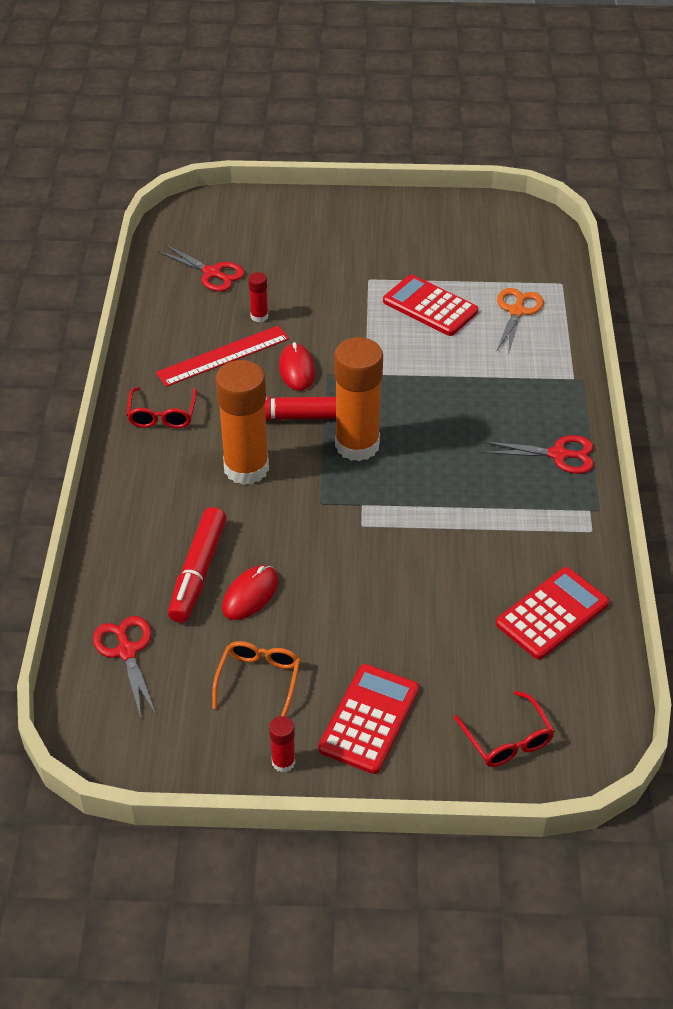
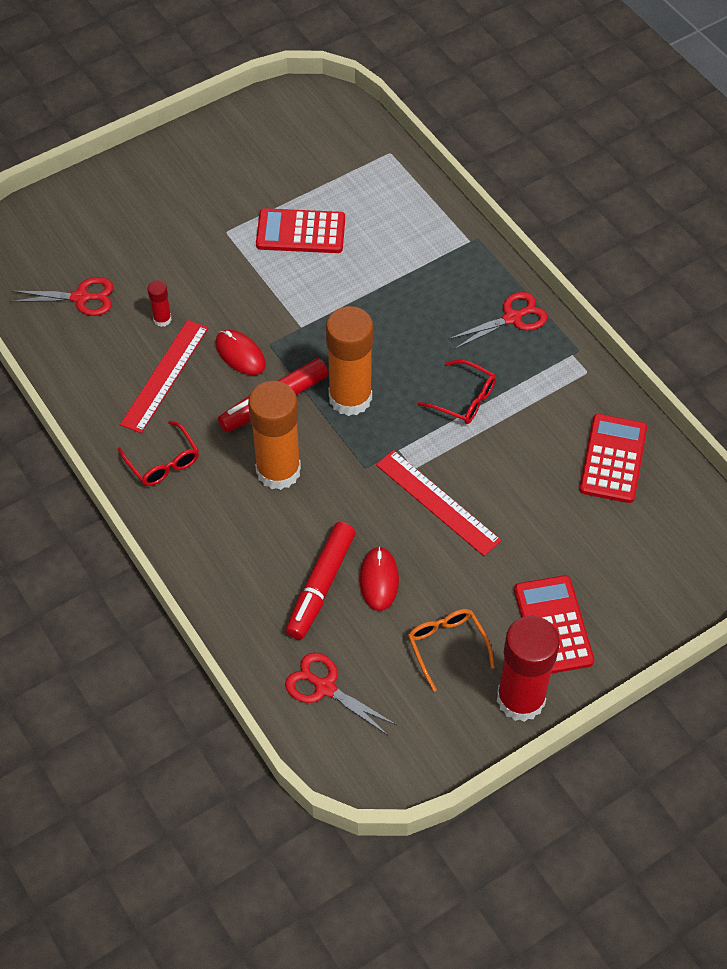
camera: 35 degrees left, 10 degrees up
red marker [168,507,226,623] -> red marker turned 45 degrees clockwise [286,522,356,640]
red glue stick [269,716,295,772] -> red glue stick [497,616,560,722], size x2.30
red glasses [454,691,555,767] -> red glasses moved to [418,360,496,424]
orange scissors [496,288,544,355] -> none
none -> red ruler [376,450,501,556]

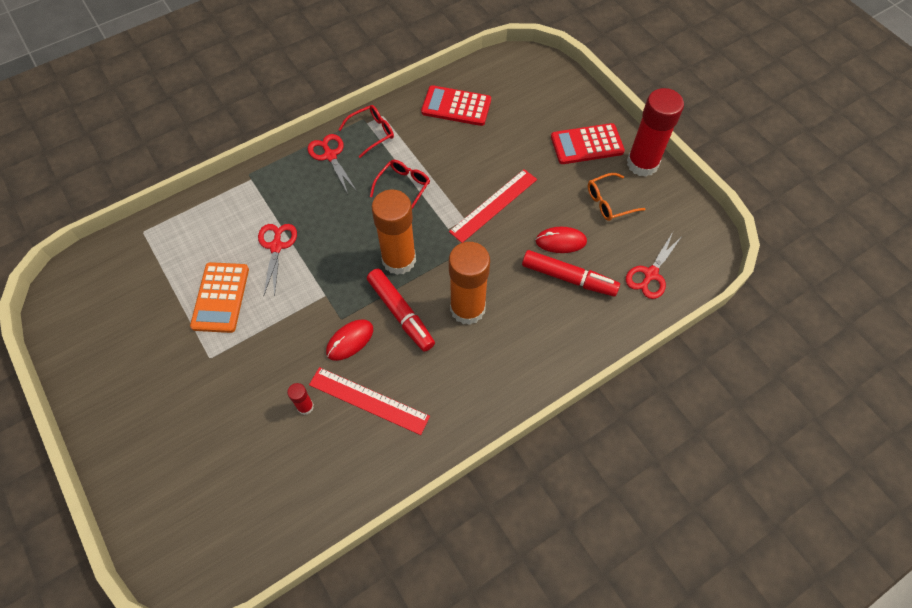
camera: 90 degrees left, 5 degrees up
red scissors [10,277,114,316] -> red scissors moved to [258,224,297,297]
red glasses [118,421,199,486] -> red glasses moved to [338,105,394,158]
red calculator [256,208,345,253] -> orange calculator [190,262,249,333]

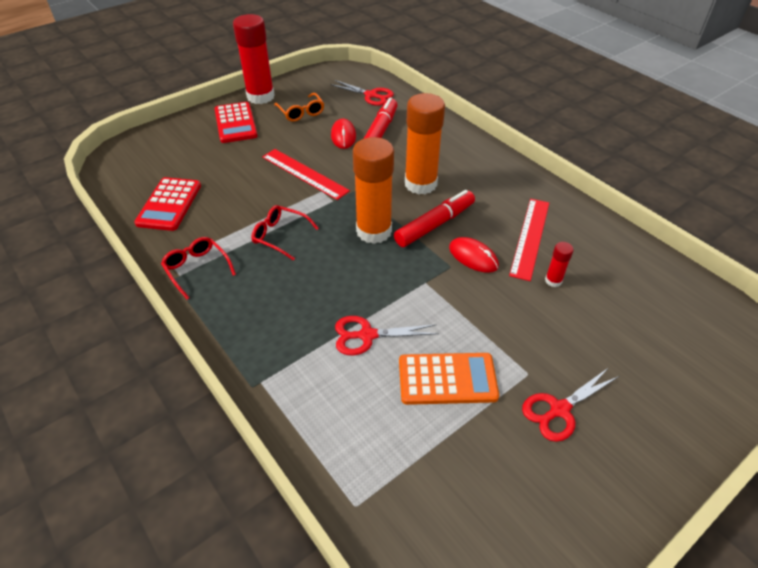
camera: 95 degrees left, 15 degrees down
red scissors [308,134,357,194] -> red scissors moved to [522,368,619,442]

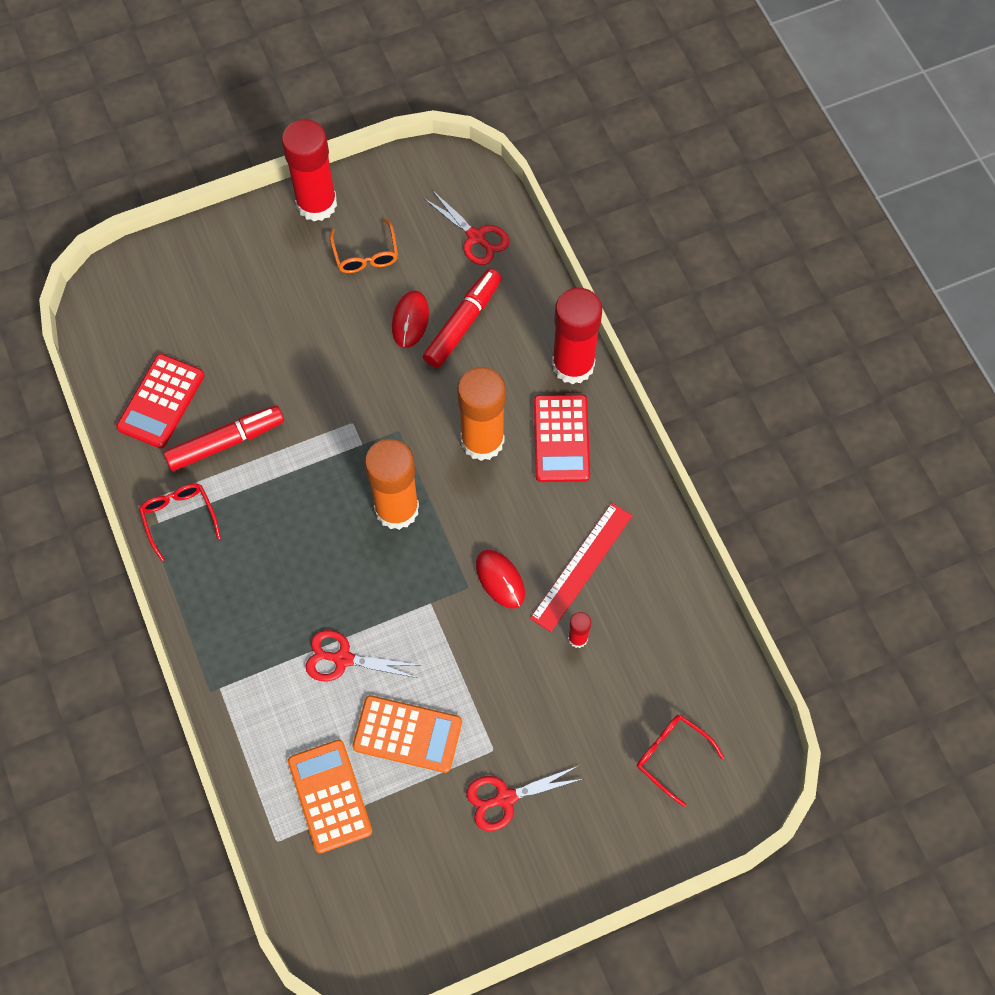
camera: 15 degrees right, 20 degrees up
red calculator [214,102,258,143] -> red calculator moved to [534,394,590,482]
red glasses [251,205,319,260] -> red glasses moved to [637,714,724,807]
red ruler [262,149,350,200] -> none
red marker [394,190,475,247] -> red marker moved to [163,405,284,471]
none -> orange calculator [288,739,372,853]
none -> red glue stick [552,288,602,384]

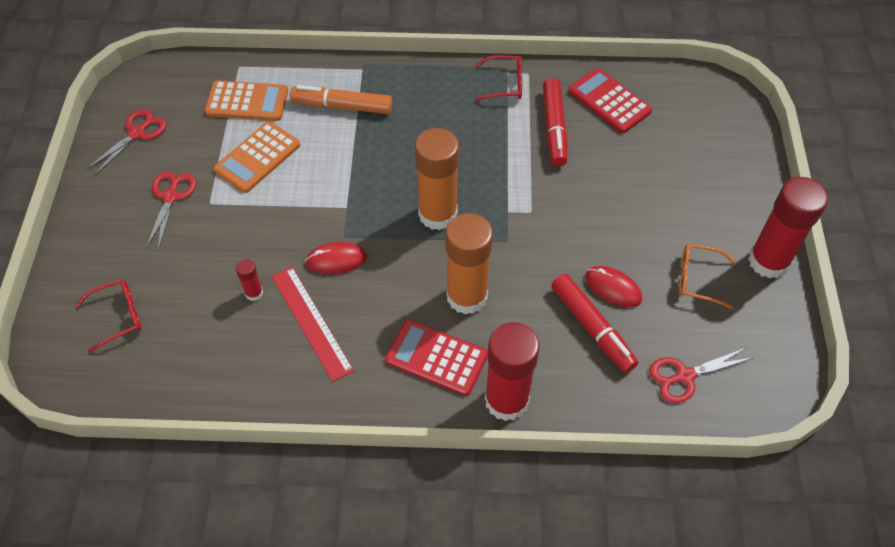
camera: 115 degrees right, 10 degrees down
red scissors [305,630,417,681] -> red scissors moved to [86,109,167,175]
none -> orange marker [290,85,392,114]

